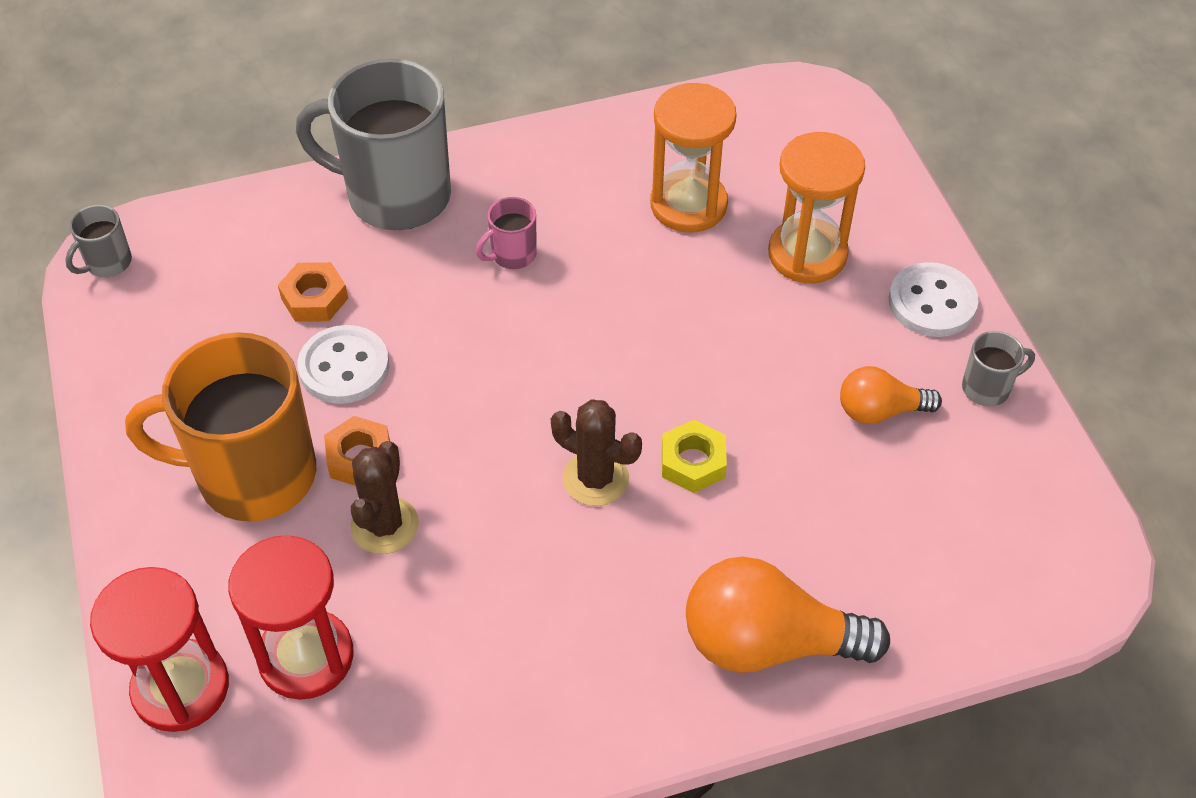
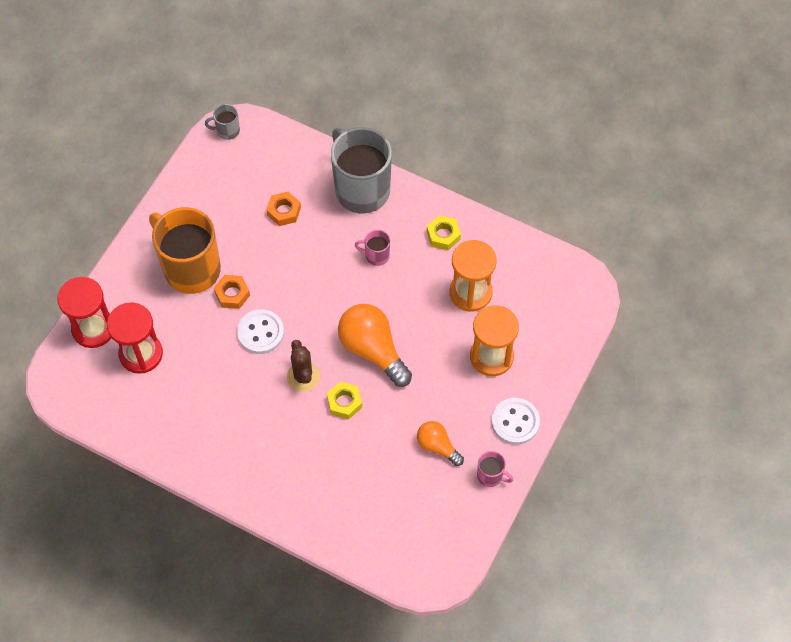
camera: 45 degrees right, 10 degrees up
white button [298,325,389,404] -> white button moved to [237,309,284,354]
brown cactus [350,441,419,554] -> none
orange light bulb [686,557,890,673] -> orange light bulb moved to [338,304,412,387]
grey mug [962,331,1035,407] -> pink mug [477,451,513,487]
none -> yellow nut [427,215,461,250]

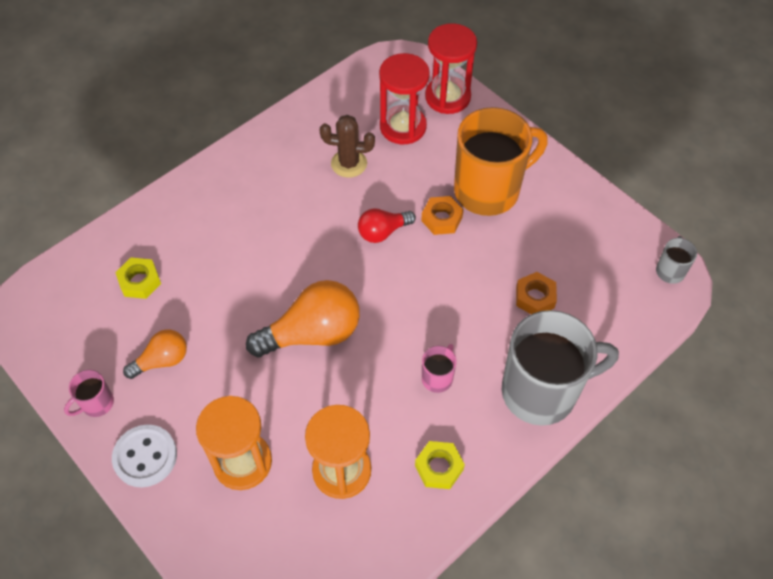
camera: 110 degrees right, 5 degrees down
white button [237,309,284,354] -> red light bulb [358,209,416,243]
brown cactus [287,340,320,392] -> brown cactus moved to [320,115,375,178]
yellow nut [327,382,362,419] -> yellow nut moved to [115,258,161,299]

